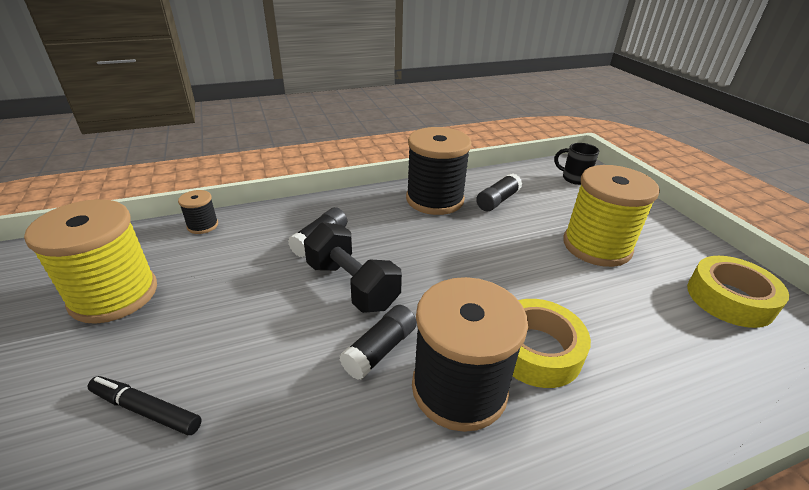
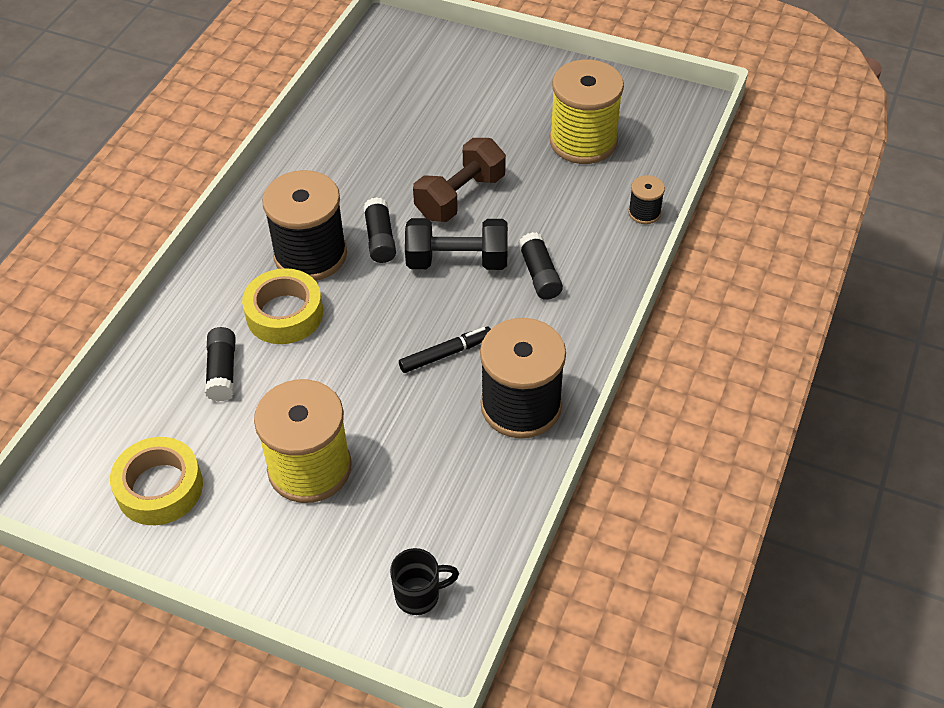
camera: 135 degrees right, 15 degrees up
black marker [88,376,202,435] -> black marker moved to [399,327,491,373]
black glue stick [476,173,522,211] -> black glue stick moved to [205,327,236,402]
none -> brown dumbbell [413,138,506,222]

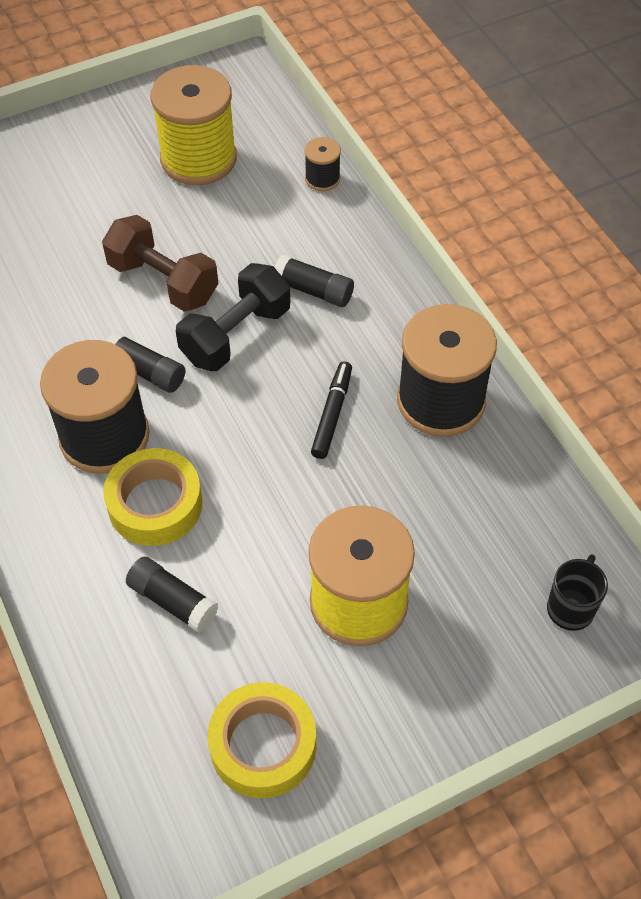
camera: 50 degrees left, 5 degrees up
brown dumbbell [413,138,506,222] -> brown dumbbell turned 45 degrees counterclockwise [102,215,219,312]

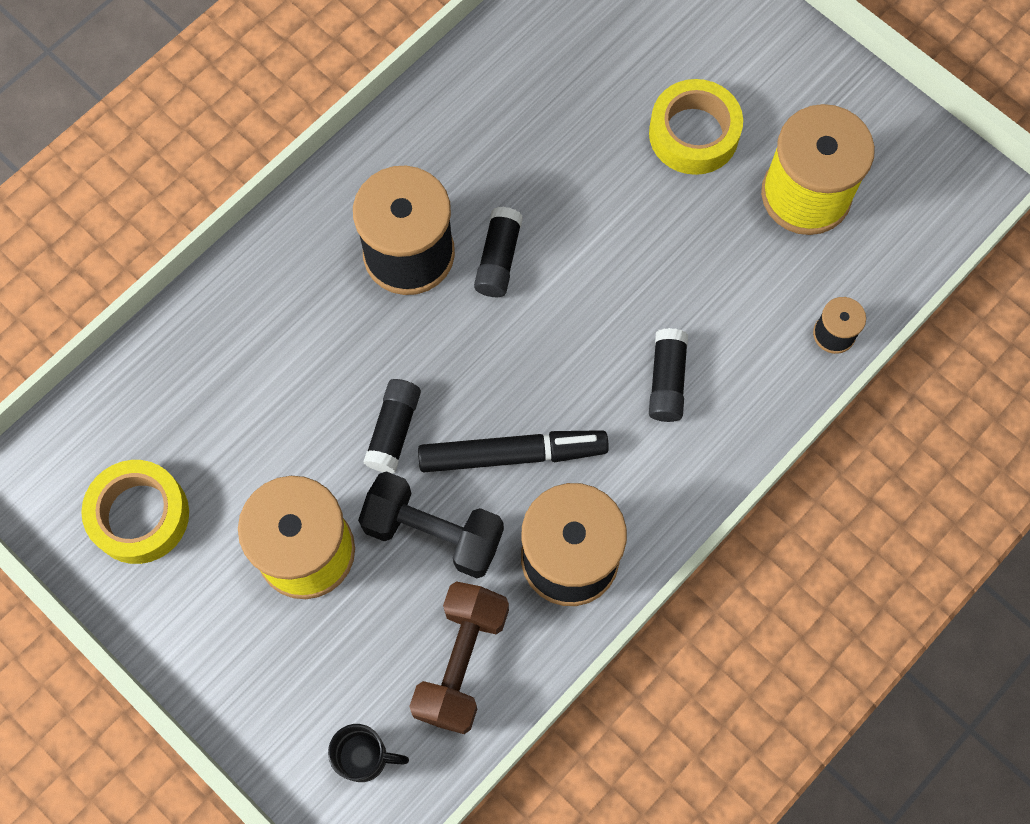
camera: 70 degrees right, 15 degrees up
brown dumbbell [102,215,219,312] -> brown dumbbell moved to [409,581,509,734]
yellow tape [103,448,203,546] -> yellow tape moved to [649,79,743,175]
black glue stick [126,557,218,633] -> black glue stick moved to [363,379,421,473]
black dumbbell [176,263,290,371] -> black dumbbell moved to [358,471,504,578]
black marker [311,361,352,459] -> black marker [418,430,609,472], size x1.55

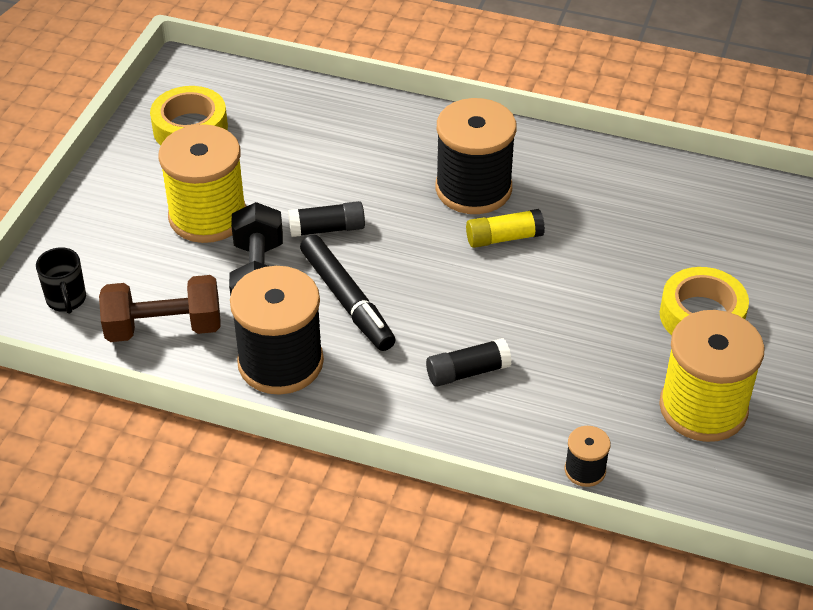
camera: 65 degrees right, 25 degrees down
black glue stick [474,207,523,297] -> yellow glue stick [466,209,545,248]

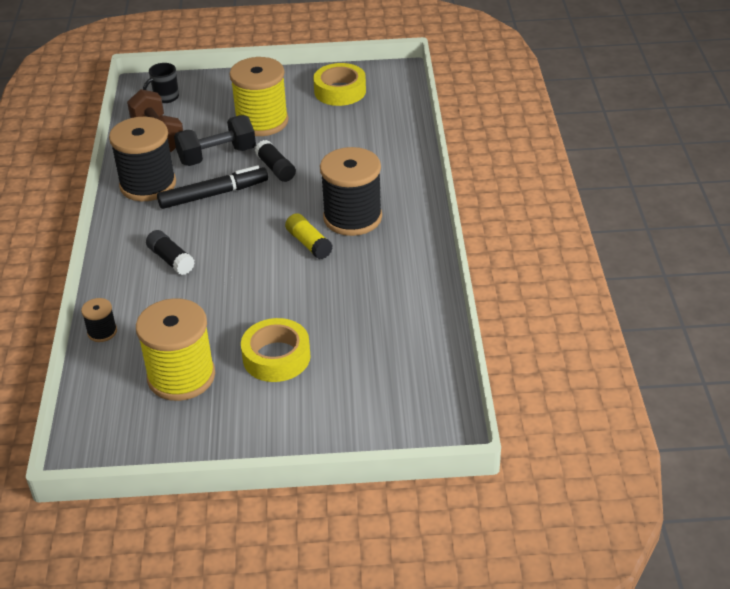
camera: 70 degrees right, 5 degrees down
black marker [300,235,395,351] -> black marker turned 150 degrees counterclockwise [157,165,268,209]

